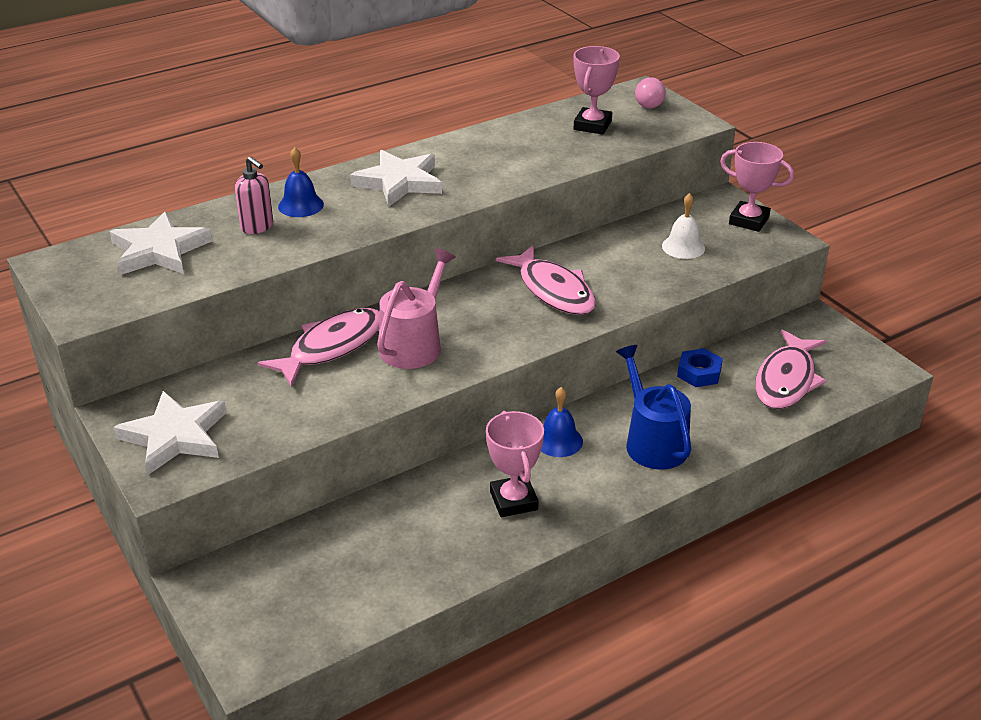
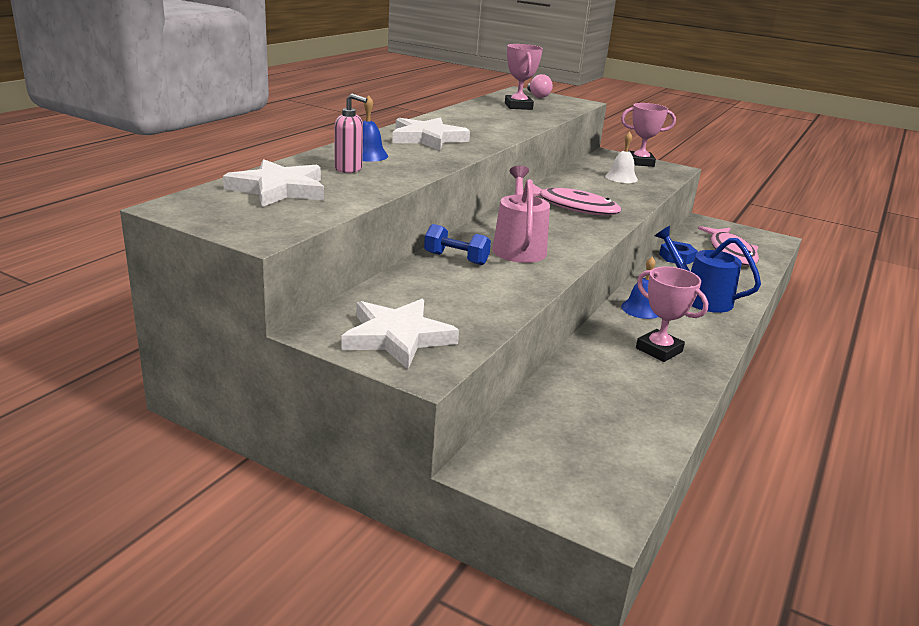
camera: 30 degrees left, 10 degrees down
pink fish [258,308,379,387] -> blue dumbbell [424,224,491,265]

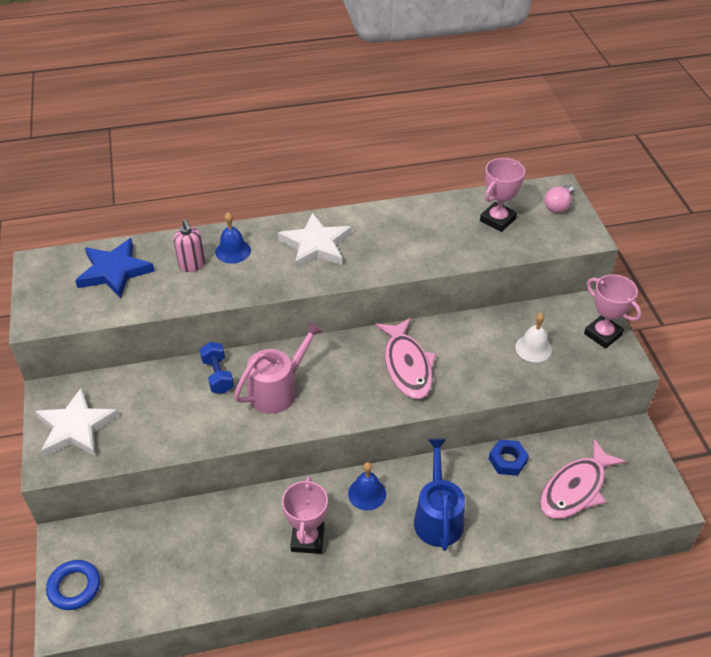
camera: 50 degrees right, 20 degrees up
white star [223,159,324,207] -> blue star [75,238,154,299]
none -> blue ring [46,560,100,610]

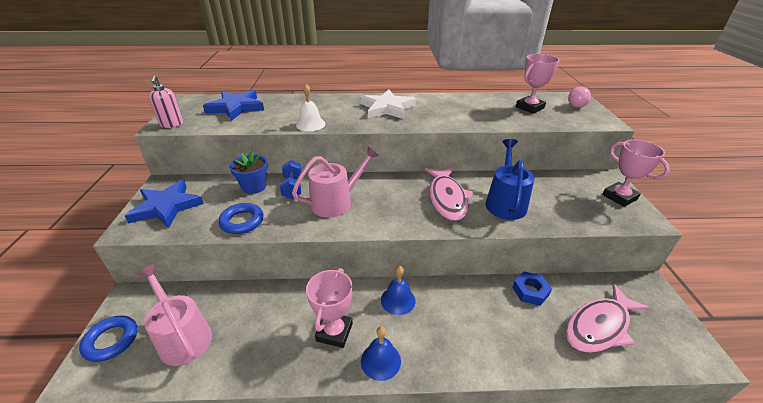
camera: 10 degrees right, 10 degrees down
white star [35,388,119,457] -> blue star [125,180,204,228]
pink soap dispenser [174,219,205,272] -> pink soap dispenser moved to [149,75,183,128]
blue bell [215,212,251,264] -> blue bell moved to [361,326,401,381]
blue watering can [414,439,465,551] -> blue watering can moved to [485,139,534,220]
white bell [515,313,552,362] -> white bell moved to [296,84,325,131]
none -> pink watering can [137,264,212,366]
none -> blue ring [218,203,264,234]
none -> blue flower pot [229,151,268,194]

